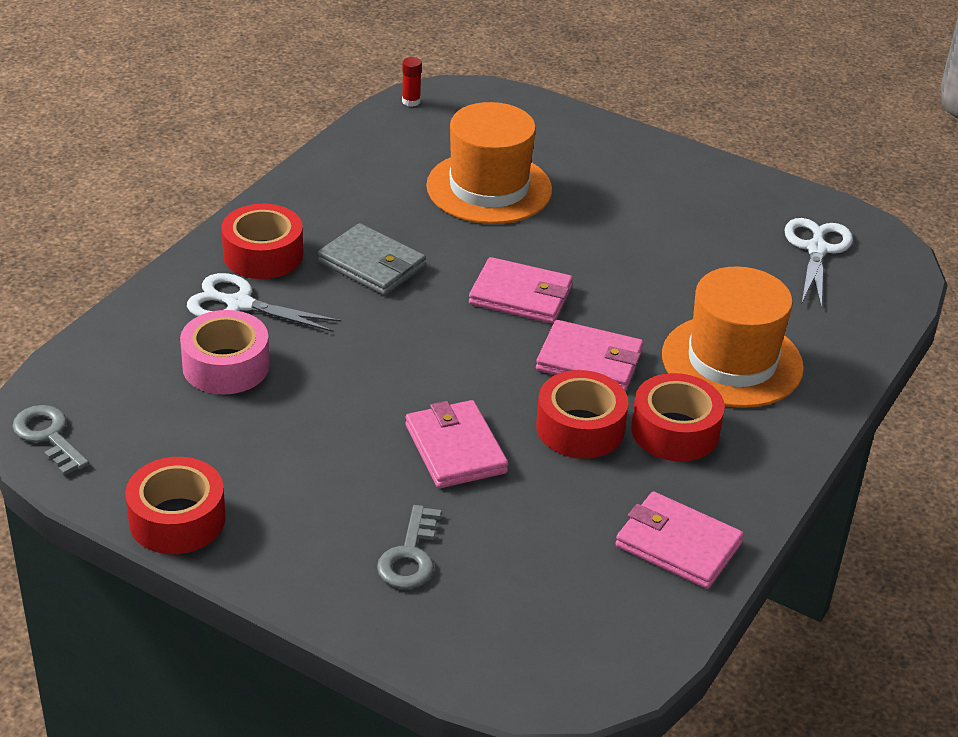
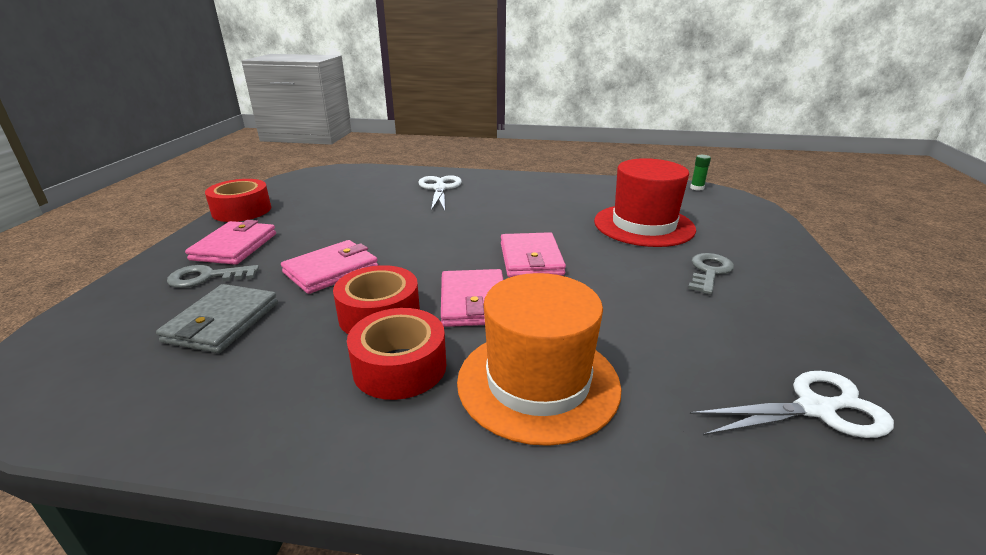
camera: 70 degrees right, 10 degrees down
grey key [12,405,89,476] -> grey key moved to [688,253,734,295]
pink tape [180,310,270,395] -> none
red tape [221,204,303,279] -> none
grey wallet [318,223,426,295] -> grey wallet moved to [156,284,278,353]
red glue stick [402,57,422,107] -> green glue stick [690,155,711,191]
orange hat [426,102,552,224] -> red hat [594,158,696,247]
pink wallet [615,492,744,589] -> pink wallet moved to [185,220,276,265]

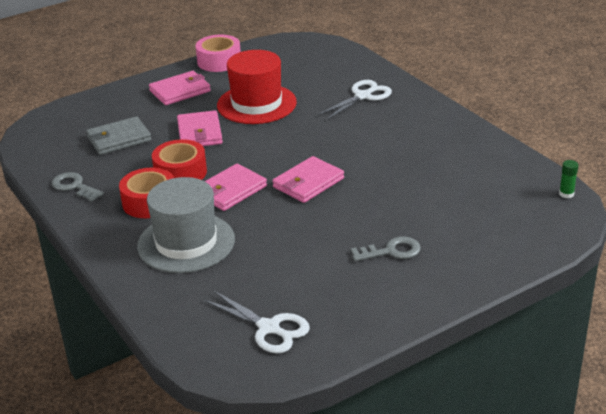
camera: 50 degrees right, 5 degrees up
grey key [167,265,259,288] -> grey key moved to [52,172,104,202]
red tape [205,179,271,222] -> pink tape [196,35,241,72]
pink wallet [281,240,378,294] -> pink wallet turned 75 degrees clockwise [177,110,223,146]
orange hat [457,273,622,446] -> grey hat [137,177,235,273]
red hat [594,158,696,247] -> red hat moved to [217,50,297,124]

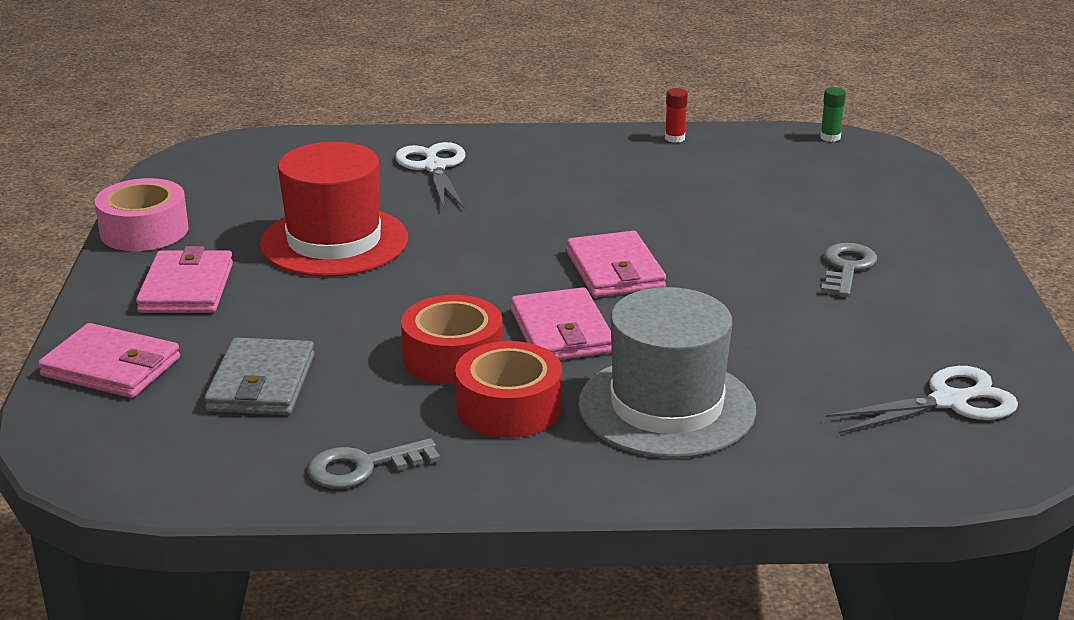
camera: 60 degrees left, 5 degrees down
pink wallet [177,110,223,146] -> pink wallet moved to [38,323,180,398]
none -> red glue stick [665,88,688,143]

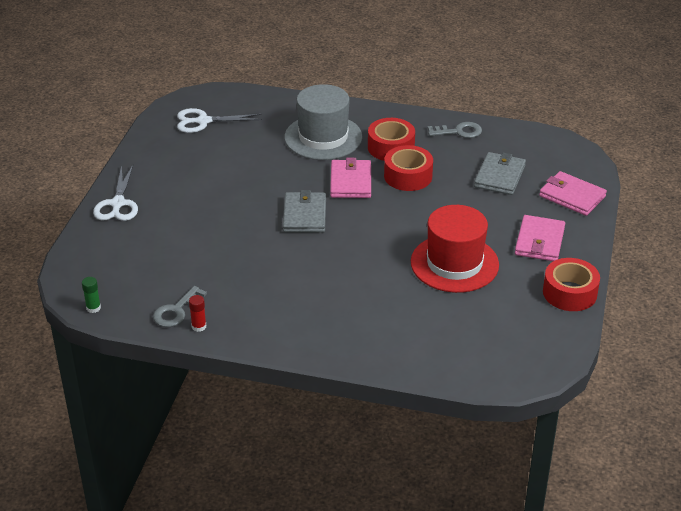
camera: 165 degrees left, 10 degrees up
pink tape [95,178,189,251] -> red tape [543,258,600,311]
white scissors [395,142,465,209] -> white scissors moved to [93,165,138,221]
pink wallet [566,231,666,297] -> grey wallet [283,190,326,233]
grey key [821,243,877,297] -> grey key moved to [153,286,207,327]

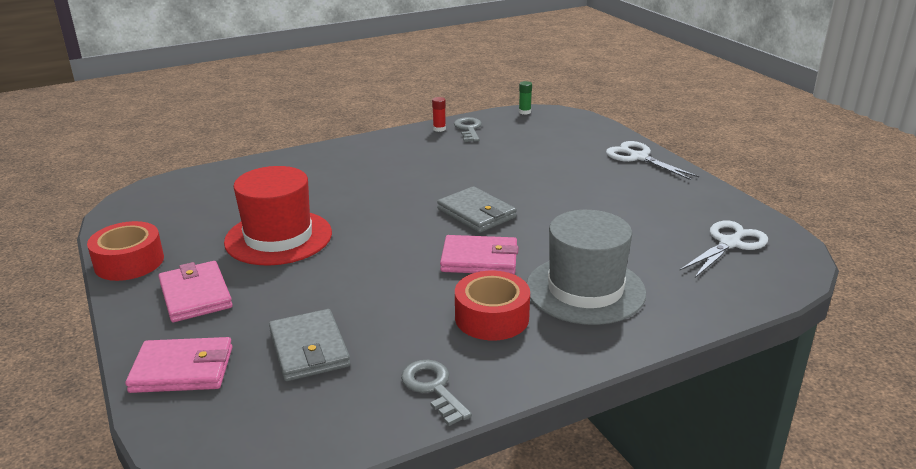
camera: 140 degrees right, 10 degrees down
pink wallet [330,158,371,198] -> pink wallet turned 45 degrees counterclockwise [440,235,519,274]
red tape [384,145,433,191] -> none
grey key [428,122,482,138] -> grey key turned 105 degrees clockwise [401,360,472,426]

